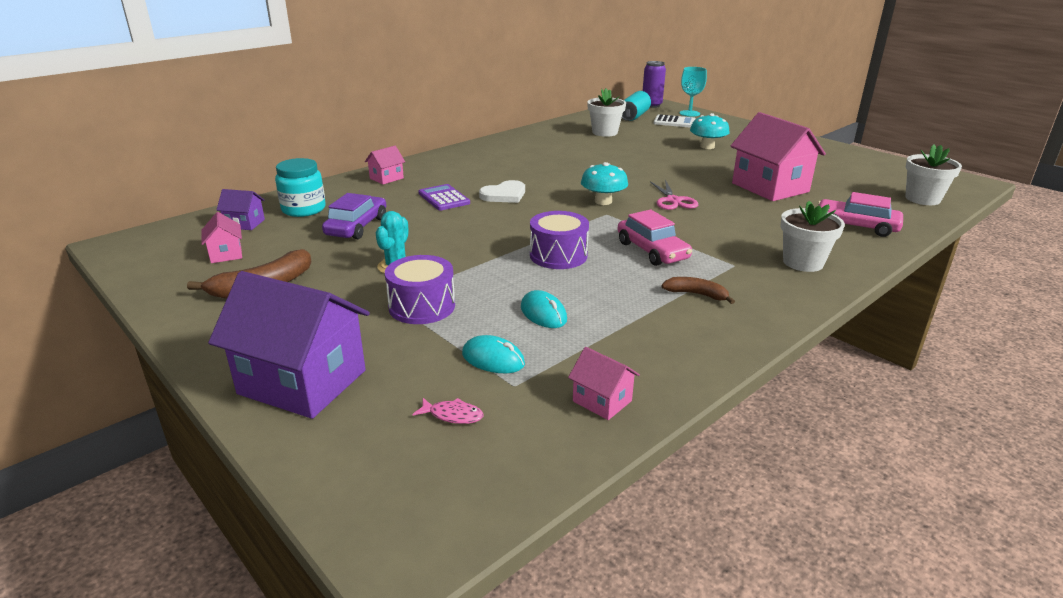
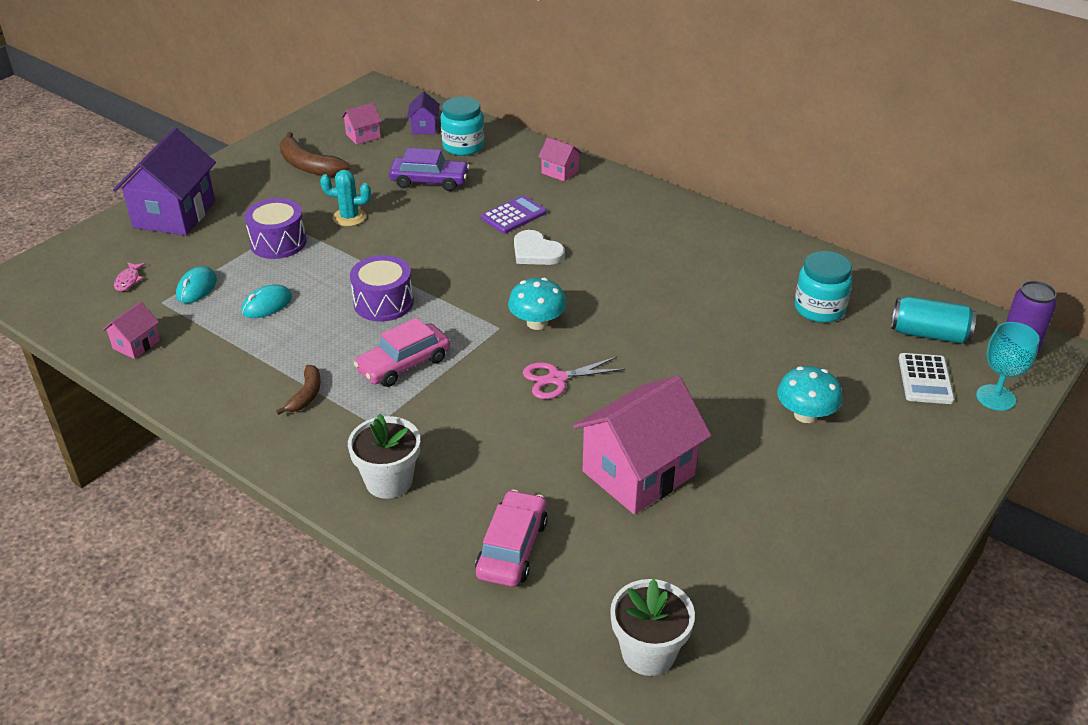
camera: 80 degrees right, 10 degrees up
white flower pot [587,88,626,137] -> turquoise jar [795,251,853,323]

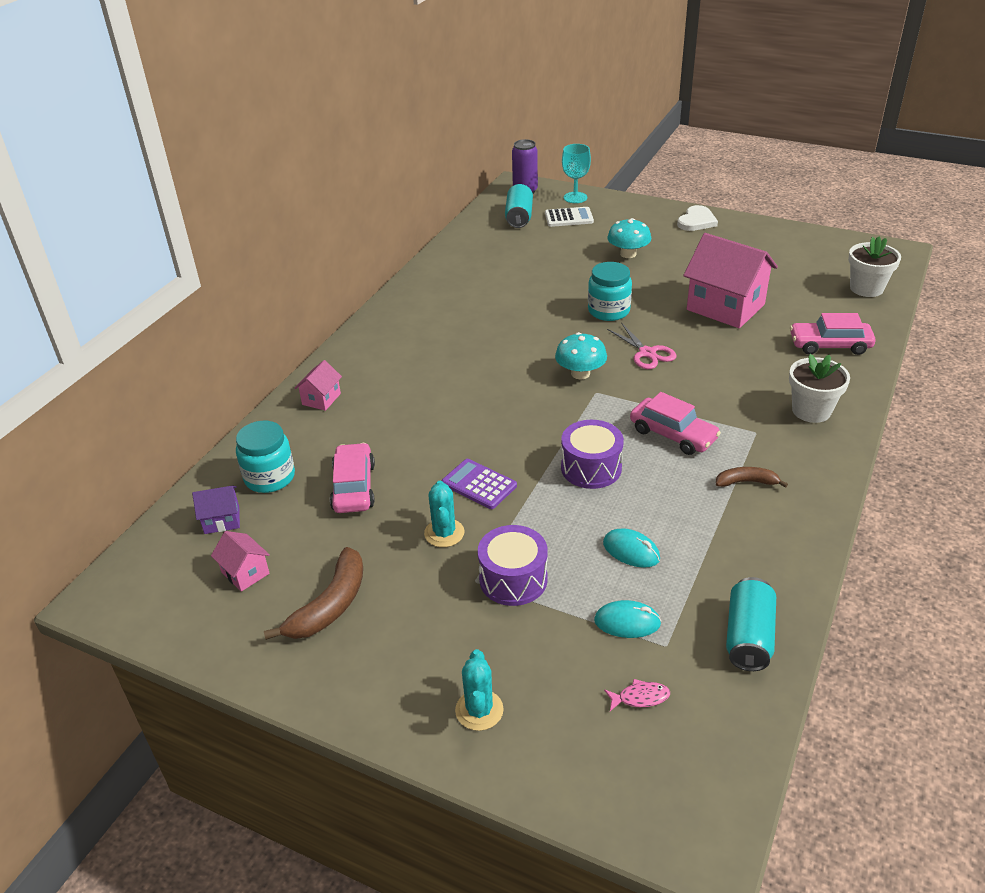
camera: 100 degrees left, 0 degrees up
pink house [102,302,160,359] -> turquoise can [726,577,776,671]
purple house [113,128,216,236] -> turquoise cactus [455,649,504,731]
purple car [389,148,470,191] -> pink car [330,443,375,513]
purple calculator [481,195,547,234] -> purple calculator moved to [442,459,517,509]
white heart [514,230,565,265] -> white heart moved to [677,205,718,231]
turquoise jar [795,251,853,323] -> turquoise jar moved to [588,262,632,321]

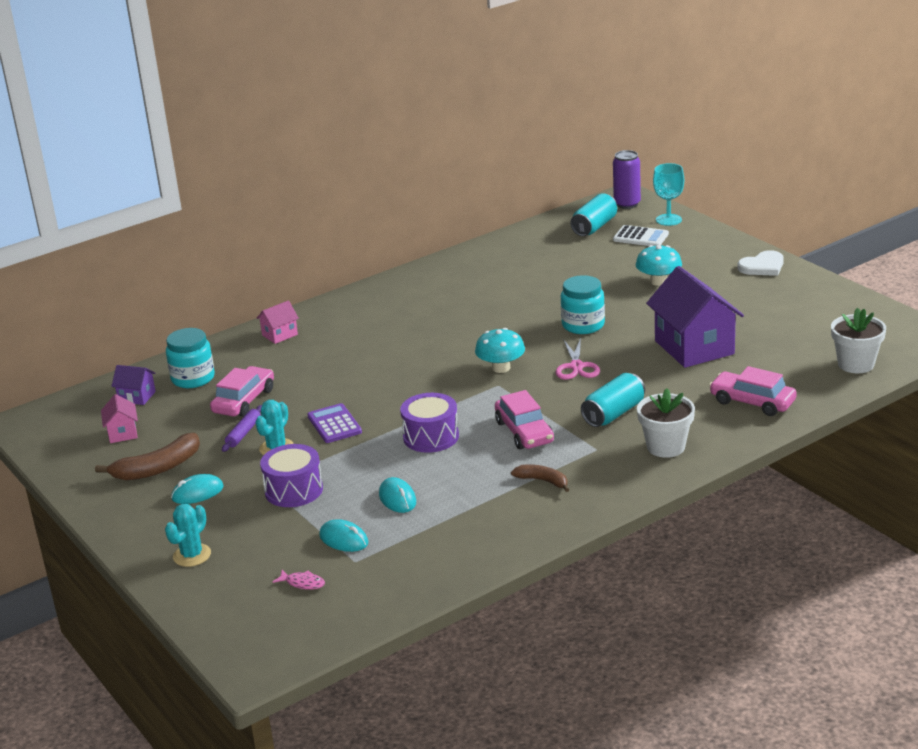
camera: 30 degrees right, 10 degrees down
pink house [683,233,778,328] -> purple house [646,266,744,368]
turquoise can [726,577,776,671] -> turquoise can moved to [581,373,645,427]
none -> turquoise mouse [171,474,223,504]
none -> purple rolling pin [222,405,262,452]

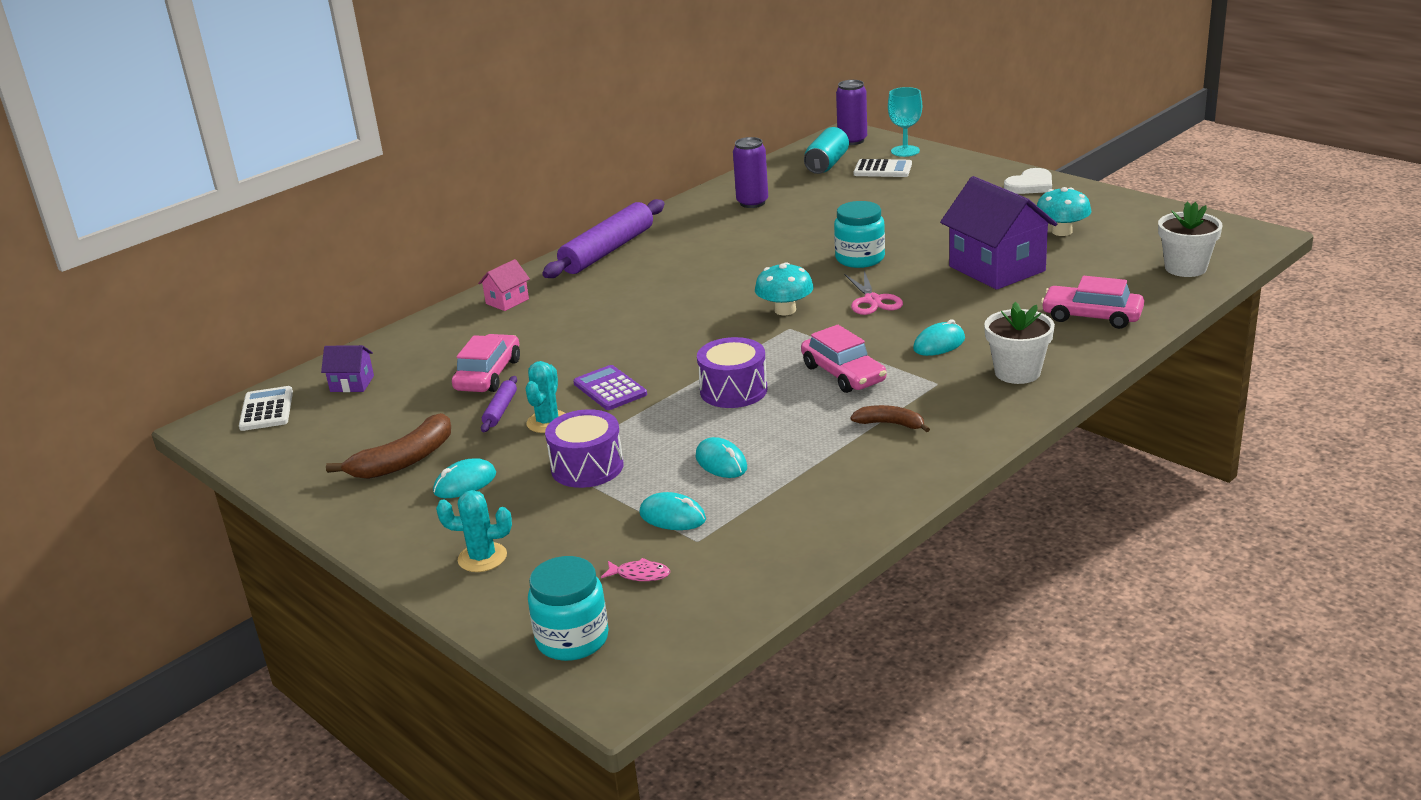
camera: 10 degrees left, 0 degrees up
pink house [101,394,138,443] -> none
turquoise cactus [165,504,211,567] -> turquoise cactus turned 75 degrees clockwise [436,490,512,572]
turquoise jar [166,328,215,388] -> turquoise jar moved to [528,556,609,661]
turquoise can [581,373,645,427] -> turquoise mouse [913,319,965,356]
turquoise mushroom [636,245,682,286] -> turquoise mushroom moved to [1037,187,1091,236]
none -> white calculator [239,386,293,431]
none -> purple rolling pin [542,199,665,278]
none -> purple can [733,137,768,208]

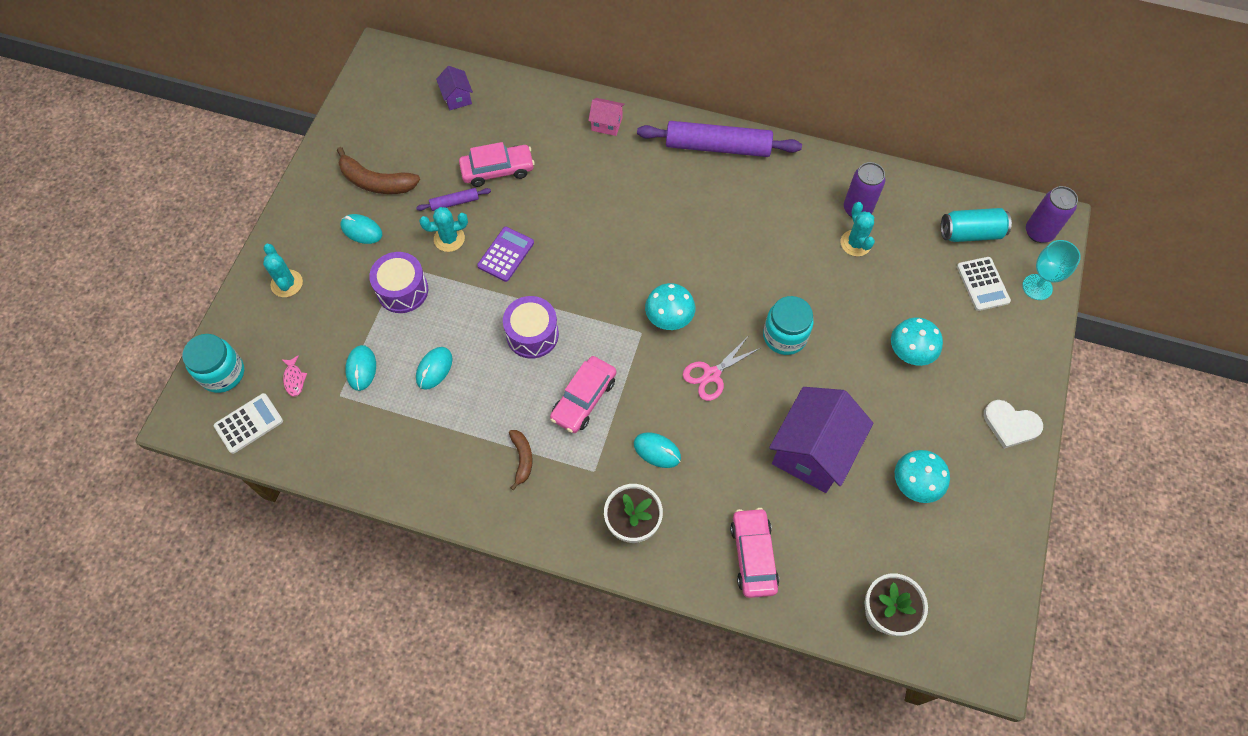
camera: 60 degrees right, 35 degrees up
white calculator [239,386,293,431] -> white calculator moved to [214,393,283,454]
none -> turquoise cactus [840,202,875,256]
none -> turquoise mushroom [891,317,943,366]

